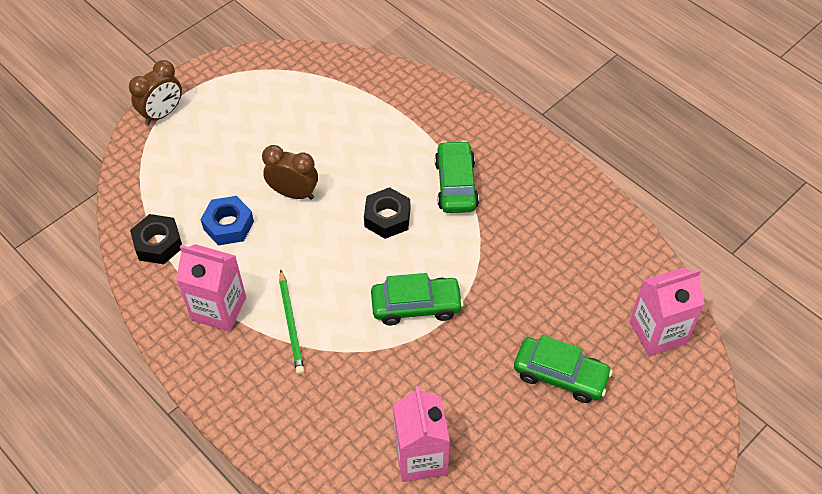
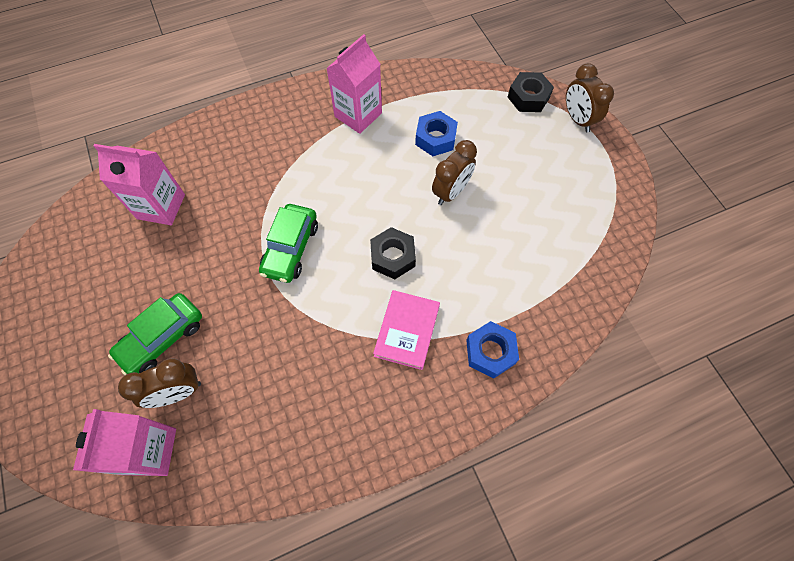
camera: 110 degrees right, 10 degrees up
black nut [130,214,182,264] -> black nut moved to [508,72,554,112]
green pencil [279,269,304,374] -> none
green car [435,140,479,213] -> pink book [373,290,440,370]
none -> brown clock [118,358,201,408]
none -> blue nut [466,321,519,379]

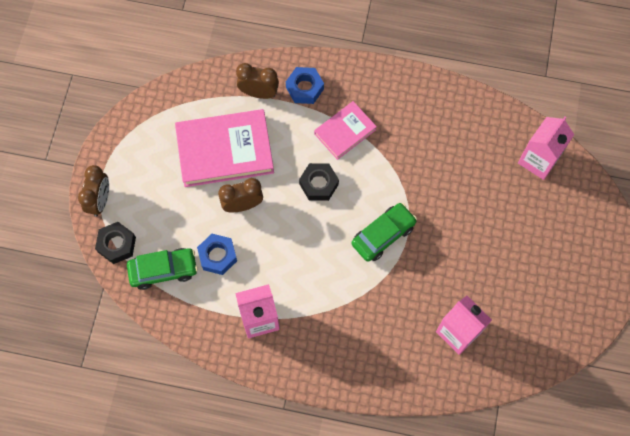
camera: 145 degrees left, 5 degrees up
green car [108,293,202,375] -> green car moved to [127,248,198,290]
brown clock [118,358,201,408] -> brown clock moved to [236,63,279,99]
none -> pink book [175,109,274,187]

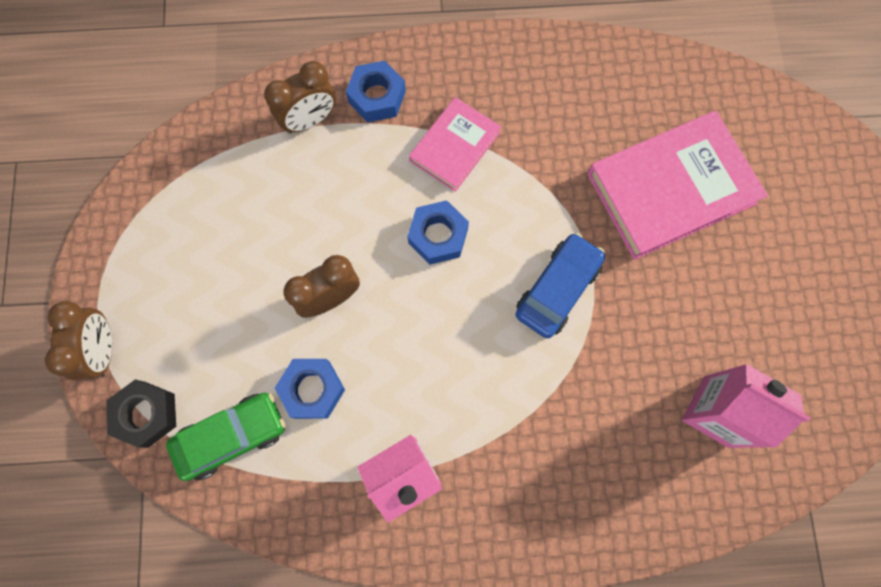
camera: 15 degrees left, 5 degrees up
pink book [175,109,274,187] -> pink book moved to [587,111,768,260]
brown clock [236,63,279,99] -> brown clock turned 150 degrees clockwise [264,61,336,133]
black nut [299,163,339,201] -> blue nut [407,200,469,265]
green car [352,203,417,262] -> blue car [515,233,605,338]
pink carton [518,117,574,180] -> none

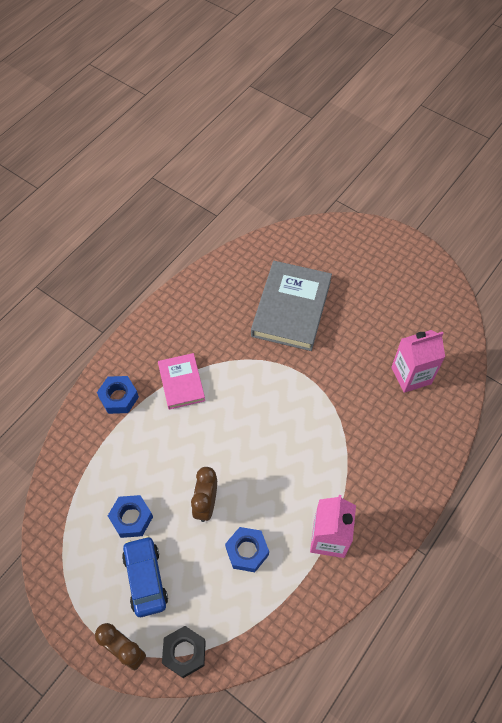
camera: 50 degrees left, 15 degrees down
green car [166,393,285,481] -> none
brown clock [264,61,336,133] -> none
blue nut [407,200,469,265] -> blue nut moved to [108,495,153,538]
blue car [515,233,605,338] -> blue car moved to [122,536,168,617]
pink book [587,111,768,260] -> grey book [251,261,332,351]

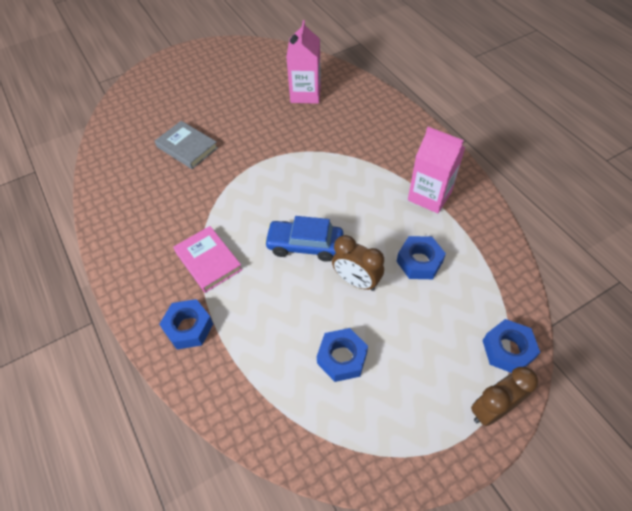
camera: 65 degrees left, 5 degrees down
blue car [122,536,168,617] -> blue car moved to [264,216,343,262]
pink book [158,353,205,410] -> pink book turned 45 degrees clockwise [173,226,242,293]
black nut [162,626,206,678] -> blue nut [483,319,540,373]
grey book [251,261,332,351] -> grey book [155,121,218,169], size x0.57

